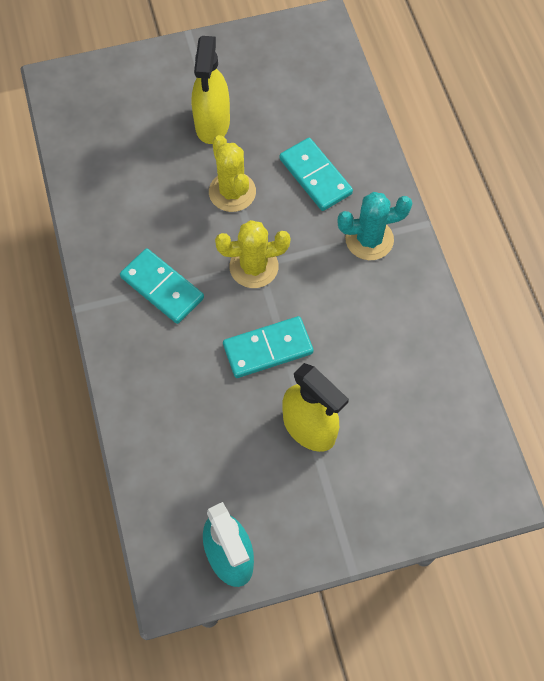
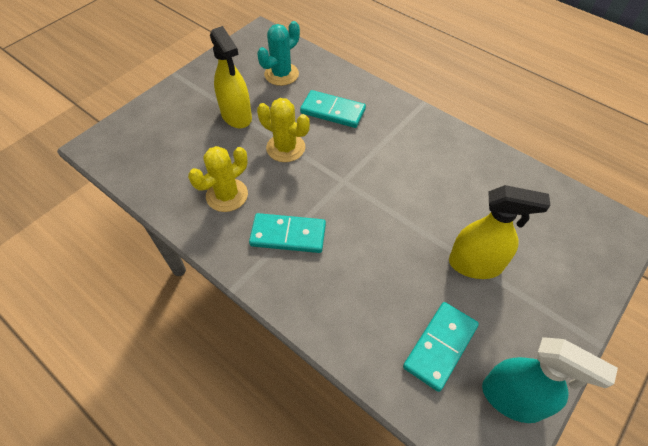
camera: 35 degrees left, 10 degrees down
yellow cactus [215,220,290,288] -> yellow cactus moved to [188,146,248,212]
turquoise domino [223,316,314,378] -> turquoise domino moved to [403,302,479,392]
turquoise cactus [337,192,413,260] -> turquoise cactus moved to [257,21,300,86]

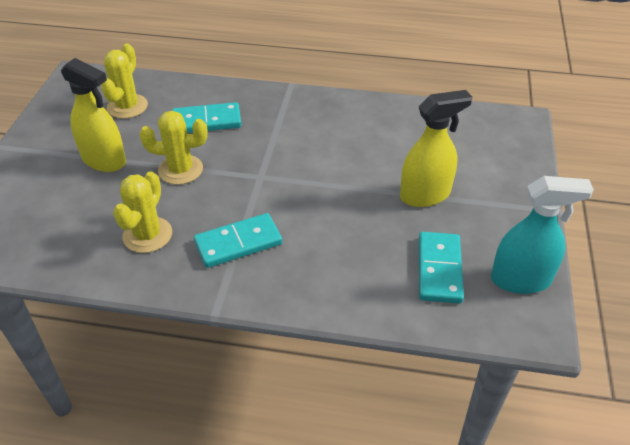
camera: 30 degrees left, 10 degrees down
turquoise cactus [257,21,300,86] -> yellow cactus [101,43,148,119]

